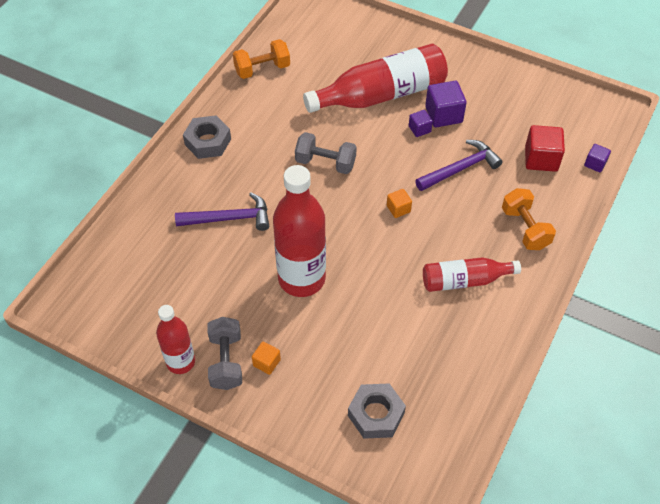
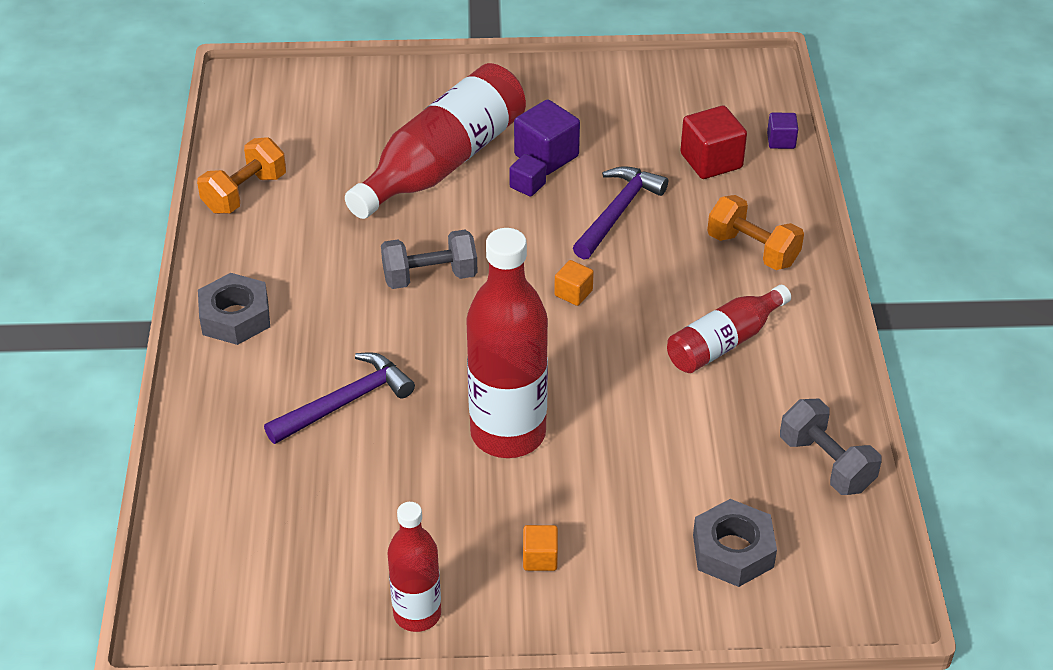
camera: 30 degrees left, 10 degrees down
grey dumbbell [207,317,242,390] -> grey dumbbell moved to [780,399,882,495]

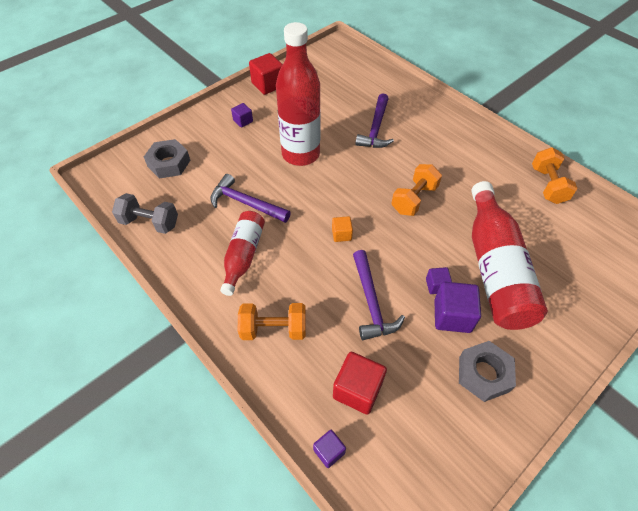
camera: 140 degrees right, 10 degrees up
grey nut [198,273,270,345] -> grey nut moved to [459,341,516,402]
grey dumbbell [381,230,478,289] -> orange dumbbell [391,164,442,216]
red bottle [388,502,441,632] -> red cube [249,53,283,95]
orange cube [523,525,558,571] -> purple cube [231,103,253,128]
none -> purple hammer [210,174,291,223]

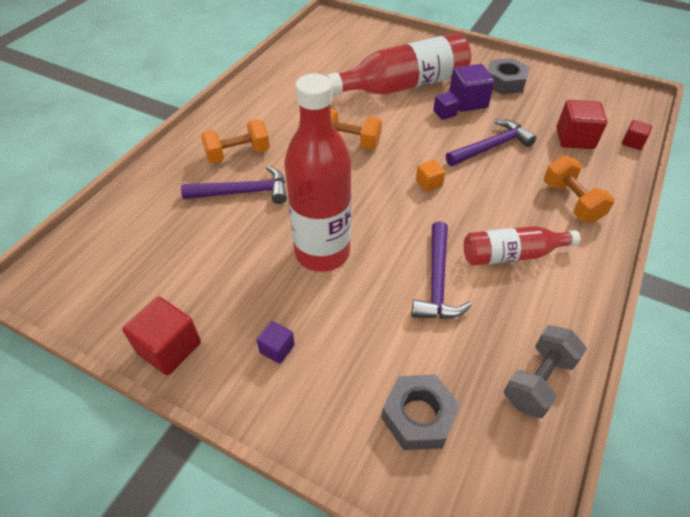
camera: 110 degrees left, 5 degrees down
grey dumbbell [112,193,178,234] -> grey dumbbell turned 45 degrees clockwise [504,325,587,418]
purple cube [313,430,346,468] -> red cube [622,120,652,150]
orange dumbbell [532,147,578,204] -> orange dumbbell moved to [201,119,270,164]

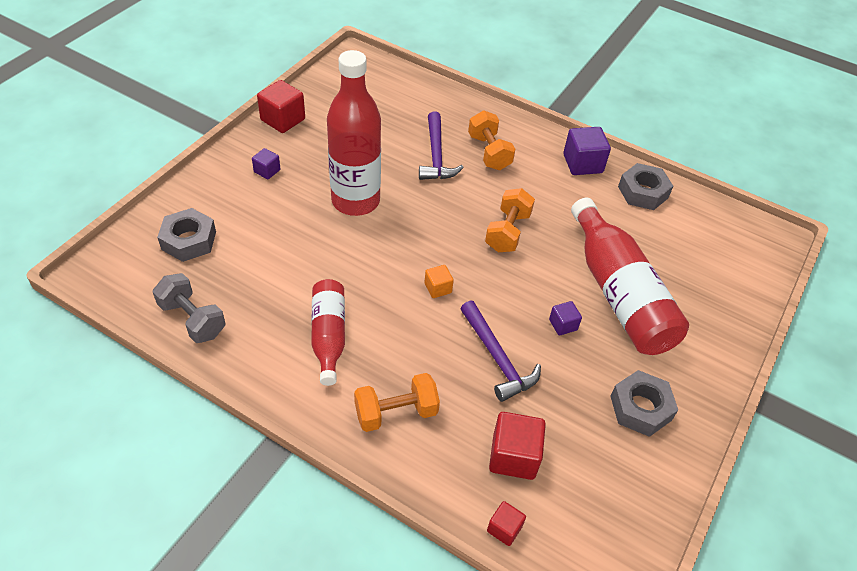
camera: 90 degrees right, 0 degrees up
purple hammer [411,221,472,319] -> none
purple cube [449,64,495,112] -> purple cube moved to [563,127,611,175]
none -> grey nut [618,163,673,210]

